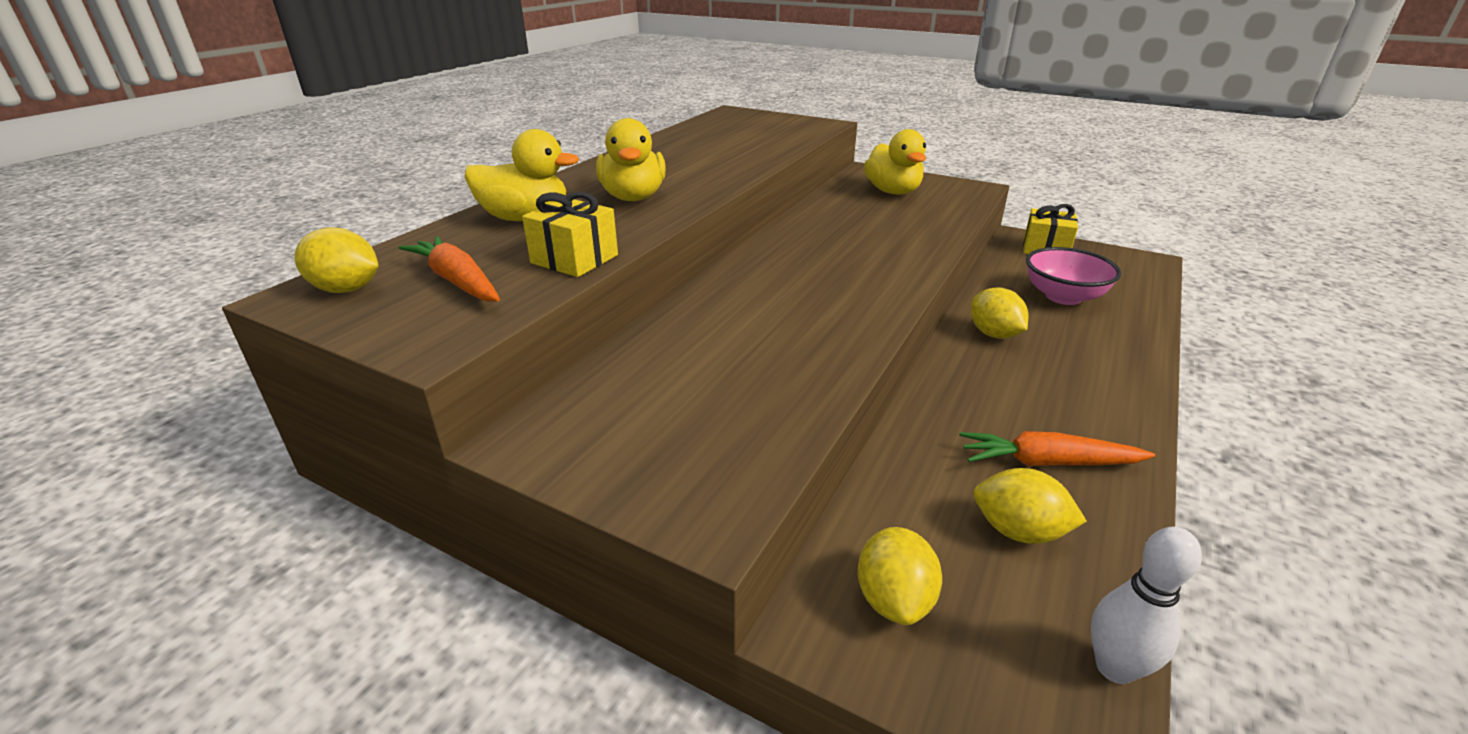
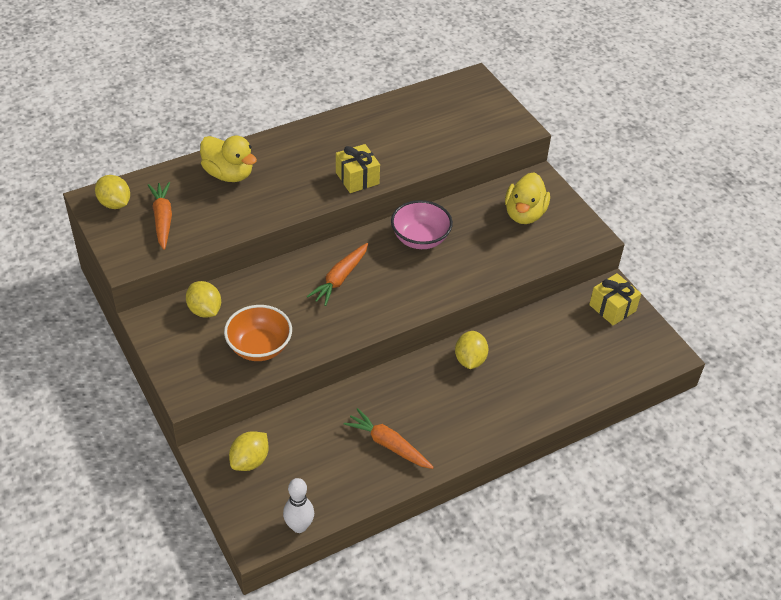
camera: 30 degrees right, 15 degrees up
yellow gift [522,192,618,277] -> yellow gift moved to [336,144,380,193]
yellow duck [596,118,666,201] -> none
yellow lemon [973,468,1087,544] -> yellow lemon moved to [186,281,221,318]
pink bowl [1026,247,1121,305] -> pink bowl moved to [391,200,453,249]
none -> orange bowl [224,305,292,361]
none -> orange carrot [307,243,368,306]

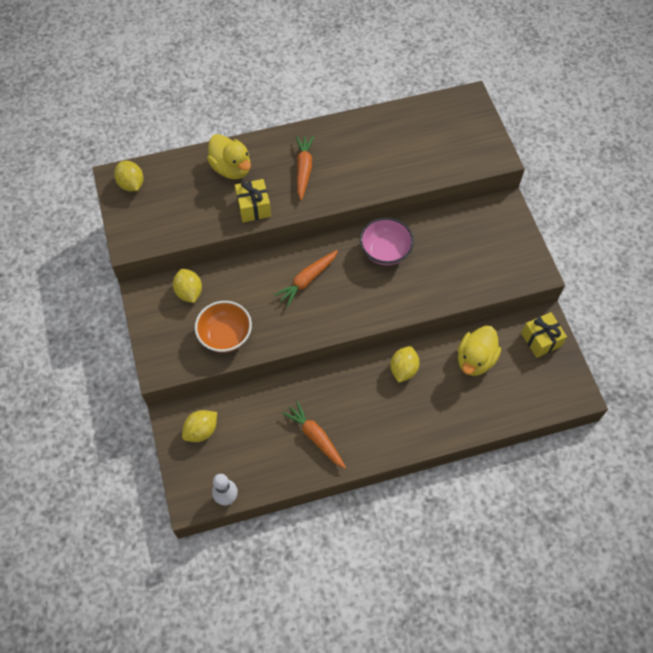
camera: 15 degrees right, 15 degrees up
orange carrot [148,182,172,250] -> orange carrot moved to [296,135,314,200]
yellow gift [336,144,380,193] -> yellow gift moved to [235,179,271,222]
yellow duck [505,172,550,224] -> yellow duck moved to [458,326,501,376]

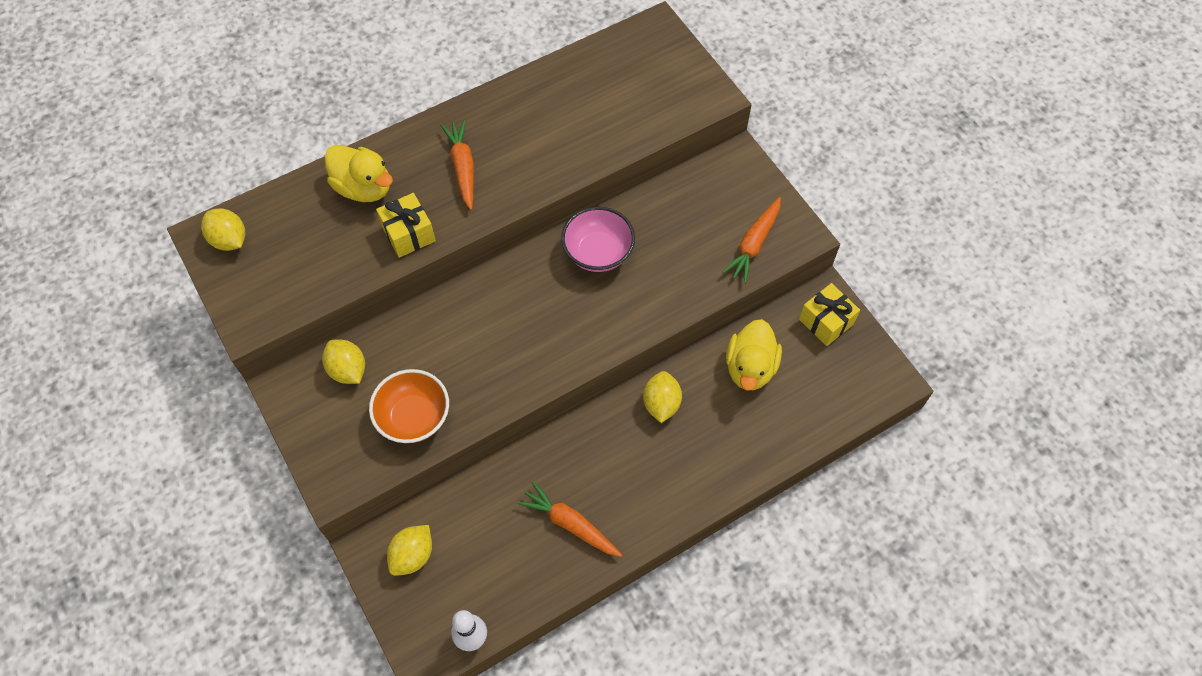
camera: 15 degrees left, 0 degrees up
orange carrot [274,250,338,307] -> orange carrot moved to [722,197,781,283]

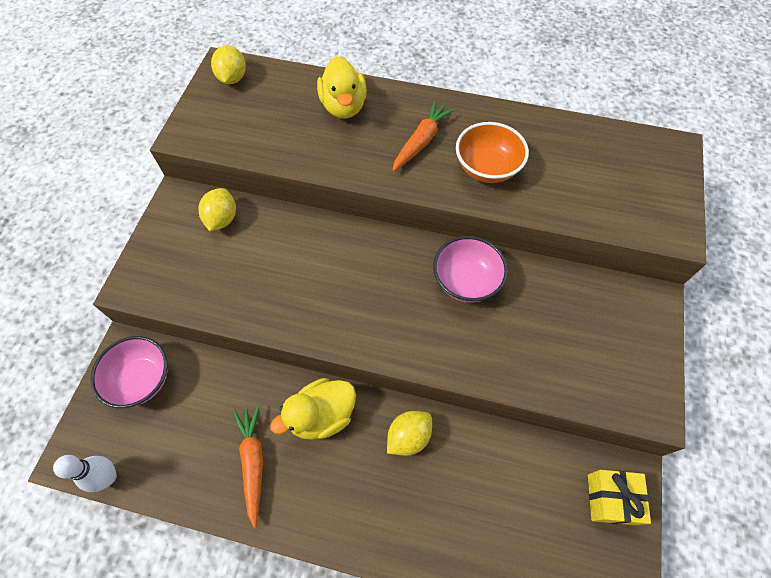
camera: 45 degrees right, 0 degrees up
orange bowl [369,369,449,443] -> orange bowl moved to [456,122,529,183]
yellow gift [376,193,436,258] -> none
yellow lemon [387,525,432,576] -> pink bowl [90,336,168,408]
orange carrot [722,197,781,283] -> none
yellow duck [726,319,782,391] -> yellow duck moved to [270,378,356,440]

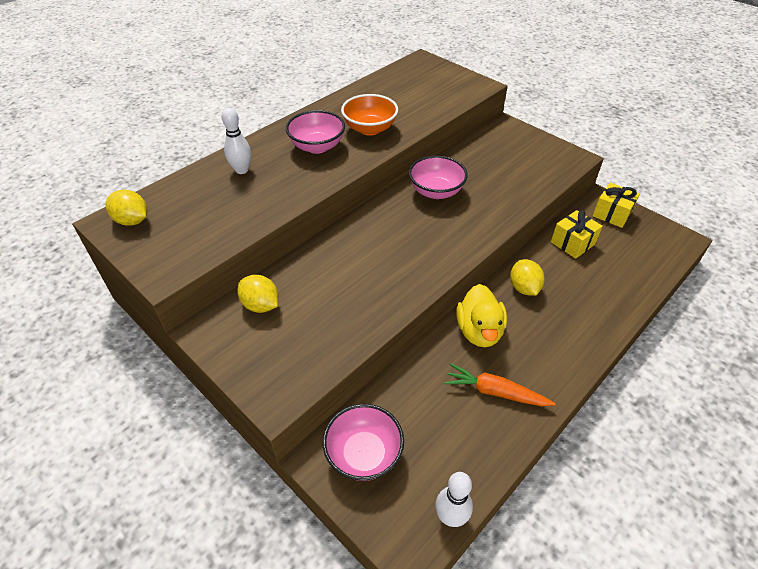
camera: 60 degrees left, 15 degrees down
yellow duck [317,56,367,118] -> white bowling pin [221,107,251,174]
orange carrot [392,100,455,172] -> pink bowl [286,110,345,154]
none -> yellow gift [551,210,603,259]

